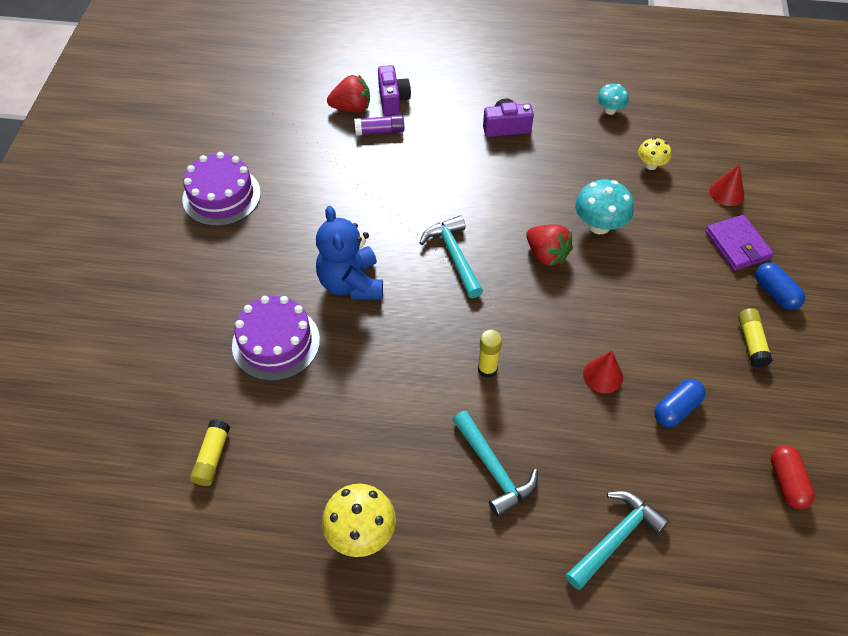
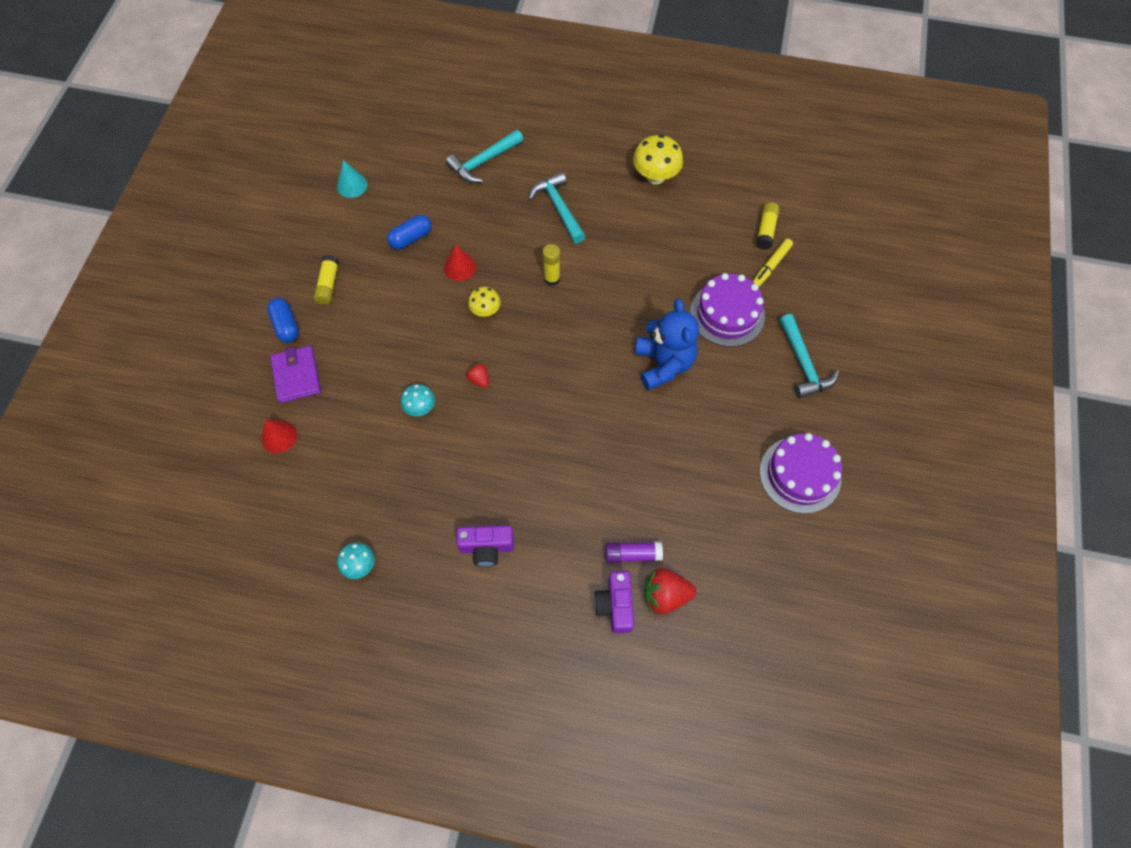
camera: 175 degrees left, 10 degrees up
turquoise hammer [420,215,483,298] -> turquoise hammer moved to [779,314,839,398]
red strawberry [526,224,573,266] -> red strawberry [466,363,489,388], size x0.55
turquoise mushroom [575,179,634,234] -> turquoise mushroom [401,384,435,416], size x0.60
yellow mushroom [638,138,671,170] -> yellow mushroom moved to [468,287,501,317]
red capsule [771,445,815,509] -> turquoise cone [337,160,368,198]
none -> yellow marker [752,239,793,288]

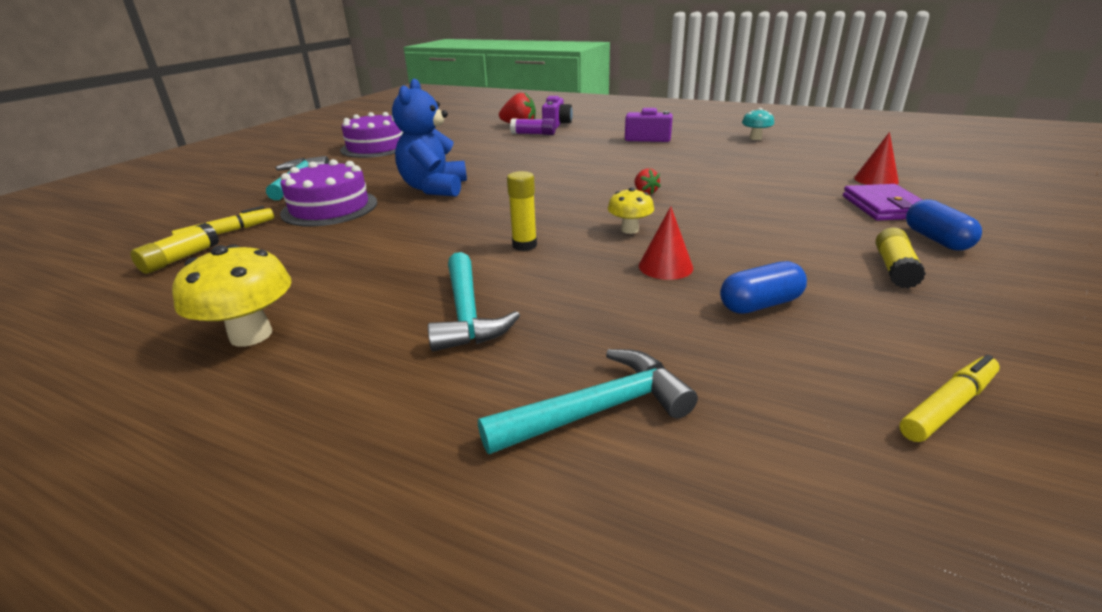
camera: 165 degrees left, 35 degrees down
turquoise cone [337,160,368,198] -> yellow marker [899,355,1000,442]
turquoise mushroom [401,384,435,416] -> none

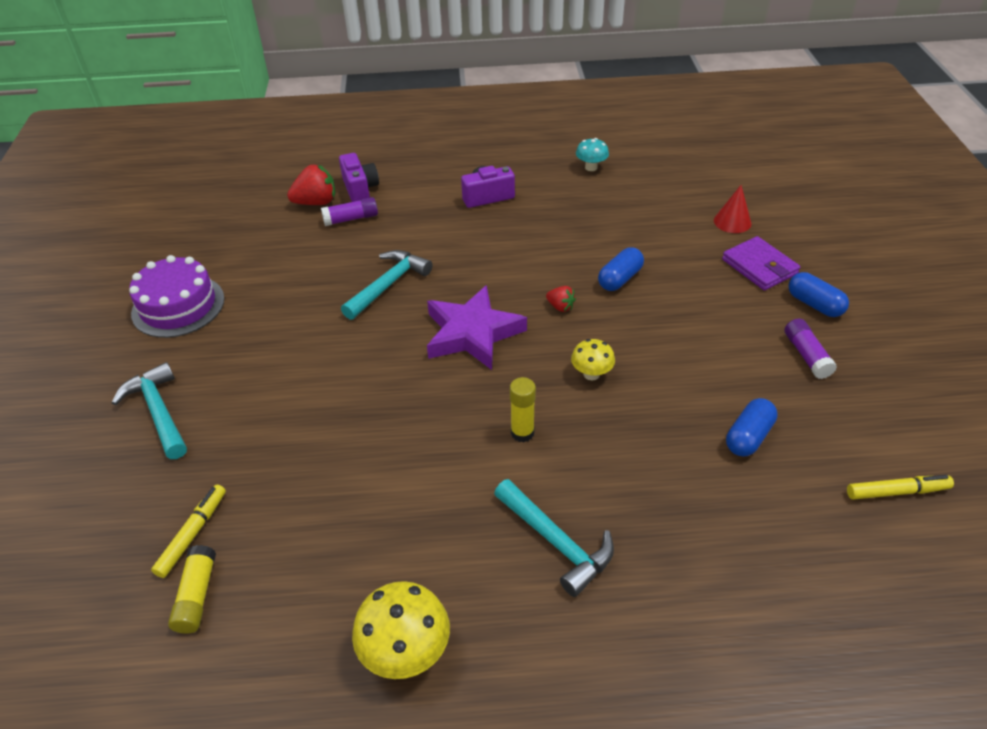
camera: 30 degrees left, 15 degrees up
purple cake [280,159,377,226] -> none
blue teddy bear [392,79,467,197] -> none
turquoise hammer [478,349,698,454] -> turquoise hammer moved to [341,250,433,320]
red cone [639,206,693,280] -> none
yellow glue stick [876,228,926,288] -> purple glue stick [784,318,837,379]
yellow marker [899,355,1000,442] -> yellow marker turned 60 degrees clockwise [847,475,954,500]
none -> purple star [427,285,527,370]
none -> blue capsule [598,247,644,291]

